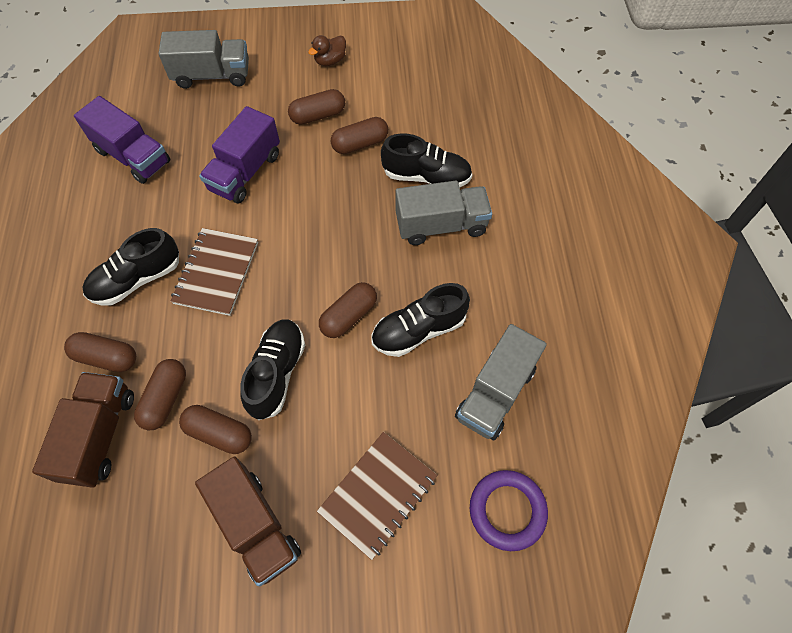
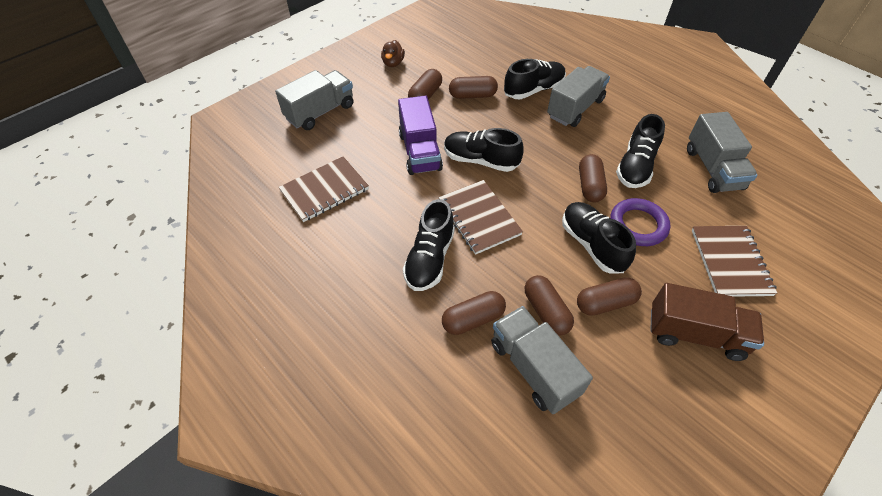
camera: 40 degrees left, 10 degrees down
brown truck [32,372,134,488] -> grey truck [491,306,593,414]
purple truck [74,96,171,184] -> brown notebook [279,156,369,222]
brown capsule [331,117,388,154] -> brown capsule turned 60 degrees clockwise [449,76,498,99]
purple ring [470,470,548,551] -> purple ring moved to [610,198,670,246]
none -> black shoe [444,128,524,172]

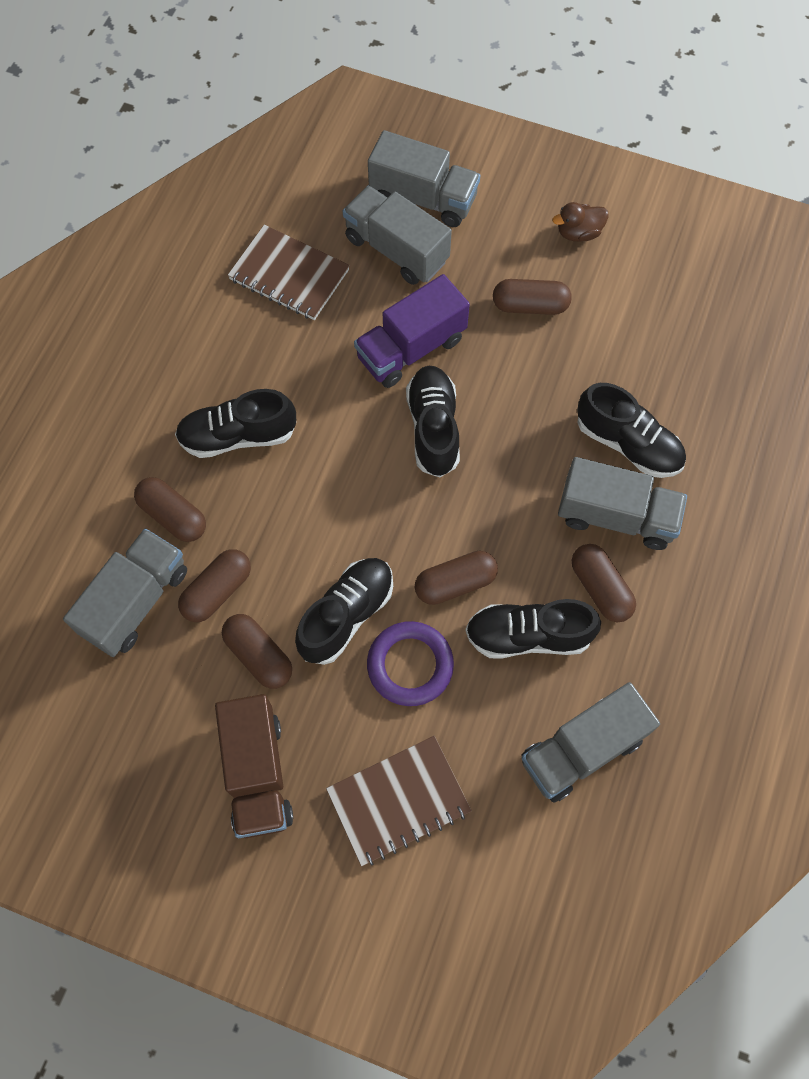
camera: 65 degrees right, 15 degrees up
brown notebook [439,180,523,255] -> none
brown capsule [449,76,498,99] -> brown capsule moved to [572,544,636,622]
none -> grey truck [343,186,452,285]

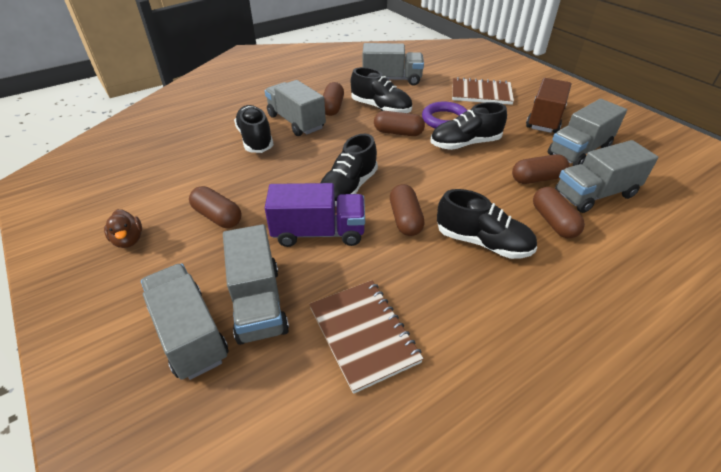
camera: 145 degrees left, 25 degrees down
brown capsule [222,614,292,689] -> brown capsule moved to [390,184,425,236]
brown duck [552,202,609,242] -> brown duck turned 45 degrees clockwise [104,209,142,248]
none -> grey truck [548,99,627,166]

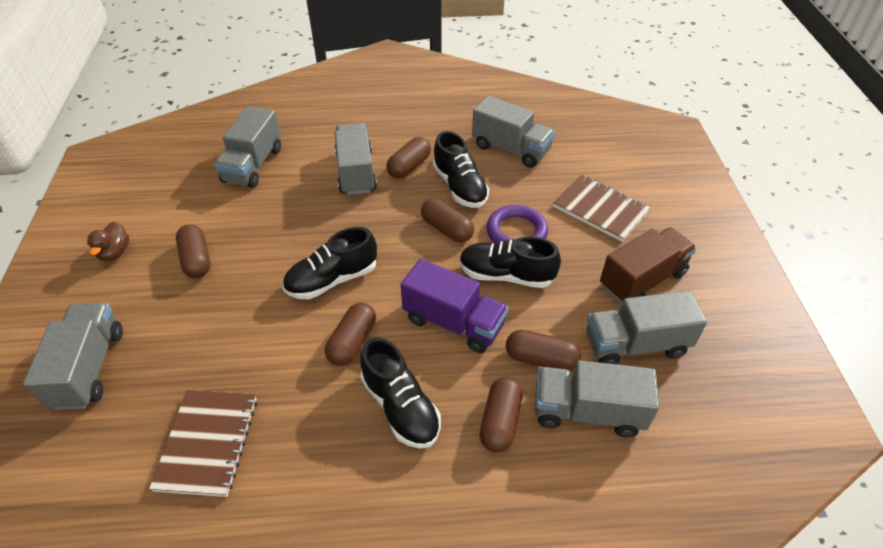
camera: 30 degrees right, 5 degrees up
grey truck [223,224,289,345] -> grey truck moved to [214,106,281,188]
black shoe [234,105,274,153] -> none
purple truck [265,183,365,247] -> purple truck moved to [401,259,508,353]

